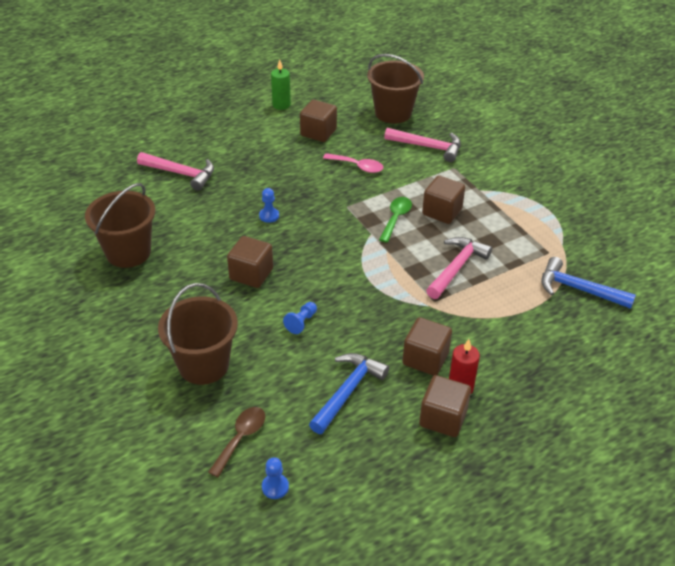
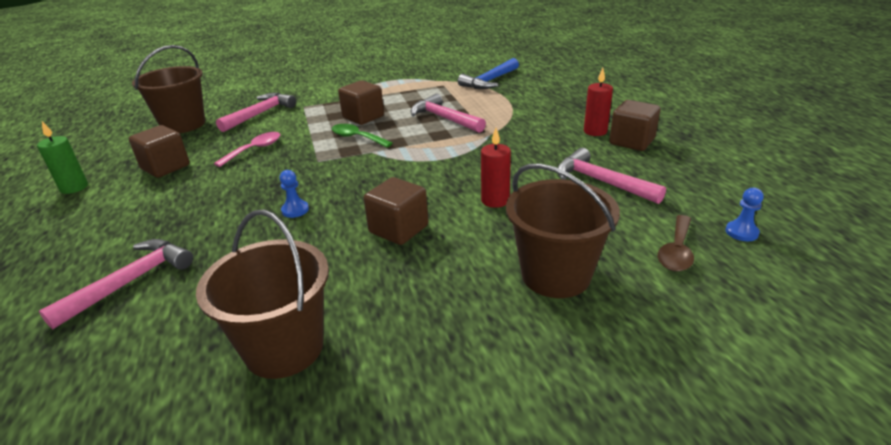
camera: 75 degrees left, 10 degrees down
brown spoon [208,407,265,477] -> brown spoon turned 105 degrees counterclockwise [658,215,694,272]
blue pawn [283,302,317,334] -> red candle [481,128,511,208]
blue hammer [309,353,389,434] -> pink hammer [557,148,666,204]
brown cube [402,317,452,376] -> none

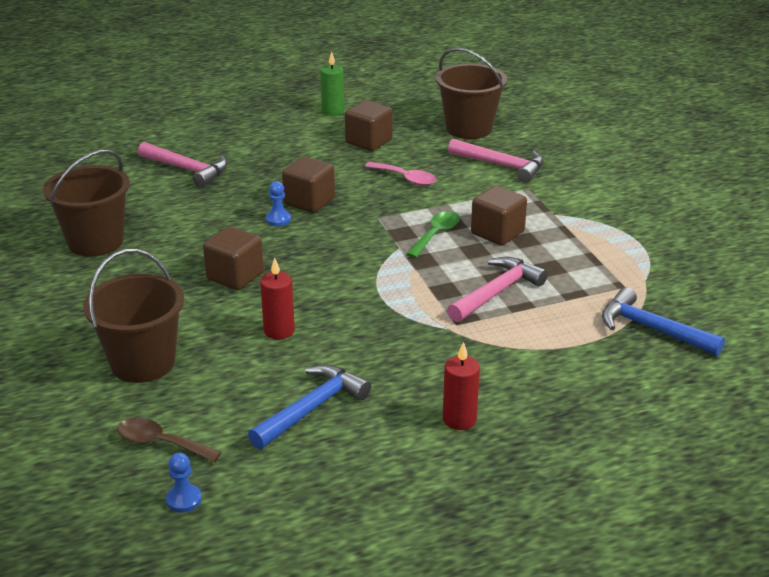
camera: 85 degrees right, 0 degrees up
pink hammer [557,148,666,204] -> blue hammer [248,364,371,449]
brown cube [609,100,660,151] -> brown cube moved to [282,157,335,213]

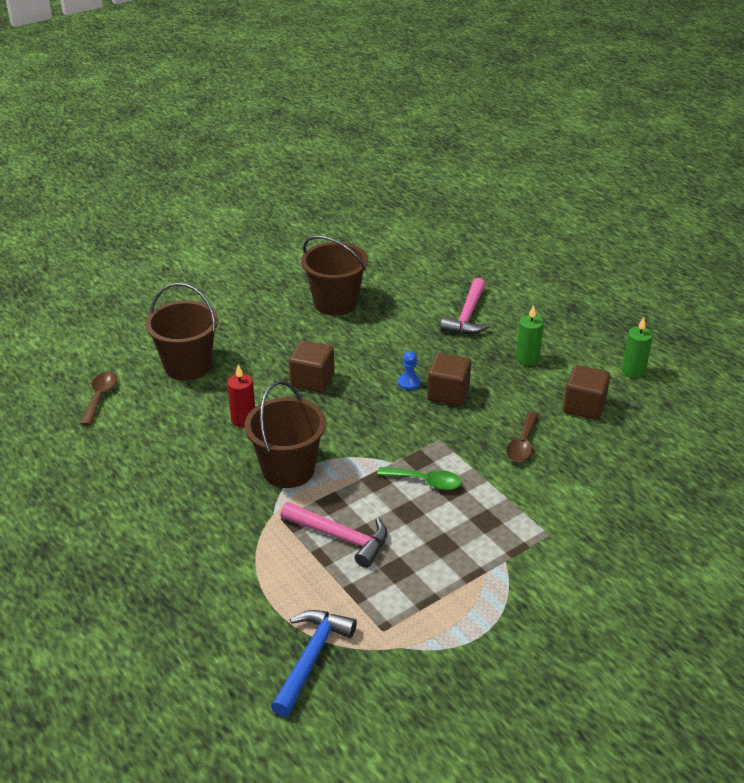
camera: 75 degrees right, 5 degrees up
blue pawn [166,453,202,513] -> none
blue hammer [248,364,371,449] -> none
pink spoon [365,162,436,186] -> brown spoon [506,412,538,462]
brown bucket [436,48,507,139] -> brown bucket moved to [245,381,326,488]
red candle [443,342,480,430] -> none
pink hammer [448,139,543,183] -> none
brown cube [471,186,527,245] -> none
none -> green candle [516,305,544,366]

